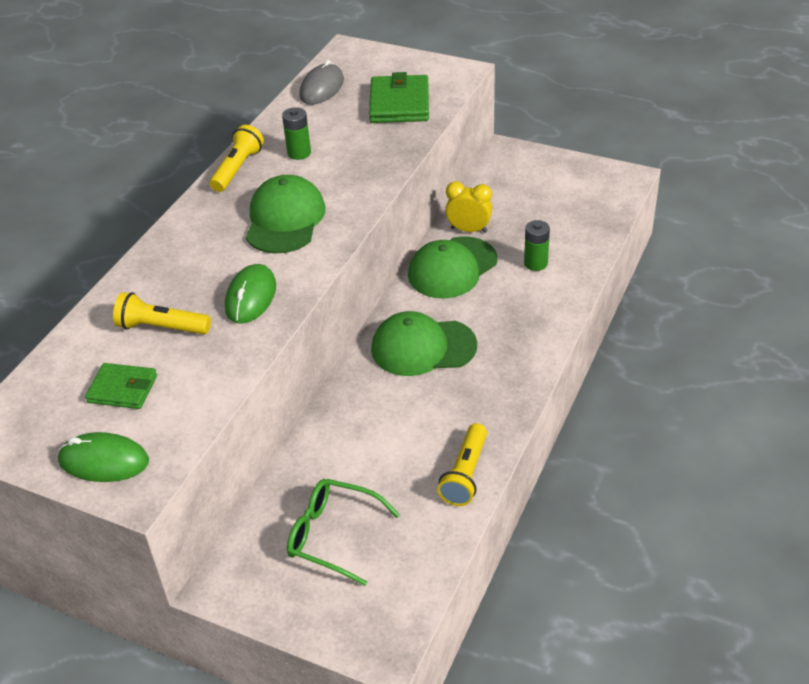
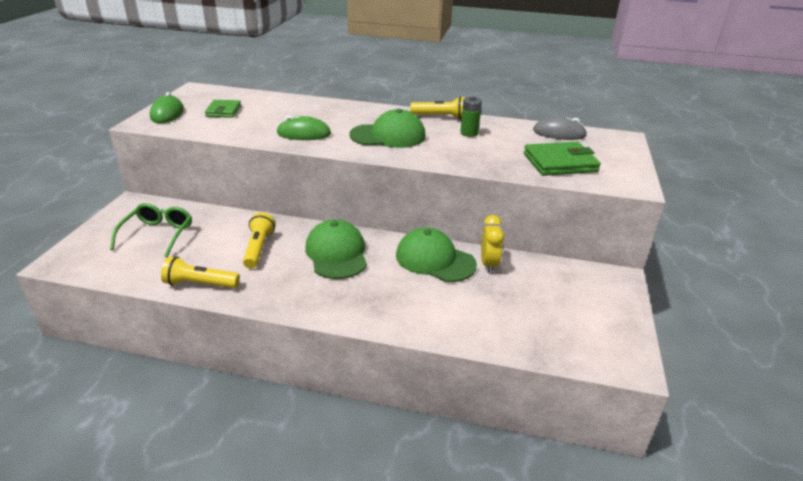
camera: 75 degrees right, 10 degrees down
yellow flashlight [113,292,211,334] -> yellow flashlight moved to [243,212,275,269]
green battery [524,220,550,271] -> none

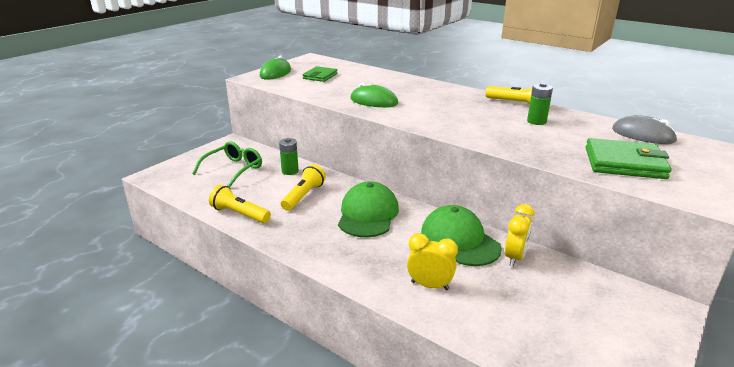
camera: 25 degrees right, 5 degrees down
green cap [349,109,426,148] -> none
none -> green battery [279,138,299,175]
none -> yellow clock [407,233,458,290]

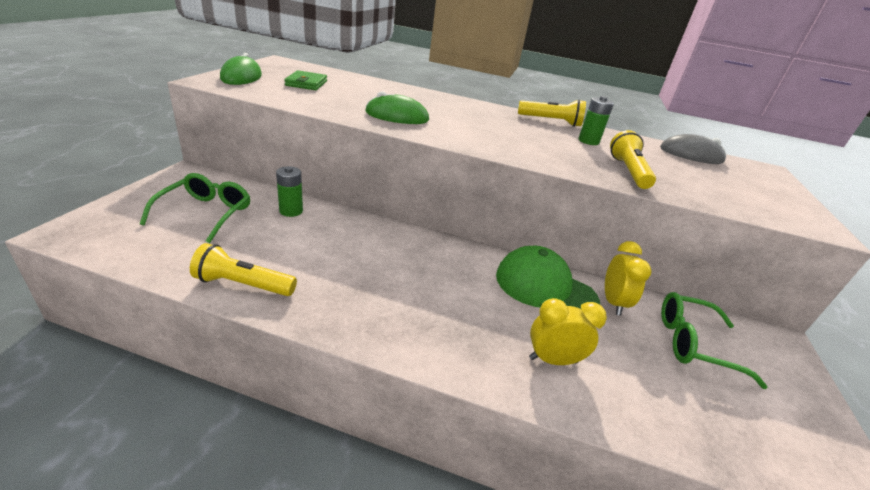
camera: 25 degrees left, 5 degrees up
yellow flashlight [281,164,326,211] -> yellow flashlight moved to [610,130,656,189]
green cap [338,181,399,237] -> none
green wallet [585,138,672,179] -> none
none -> green glasses [661,292,767,389]

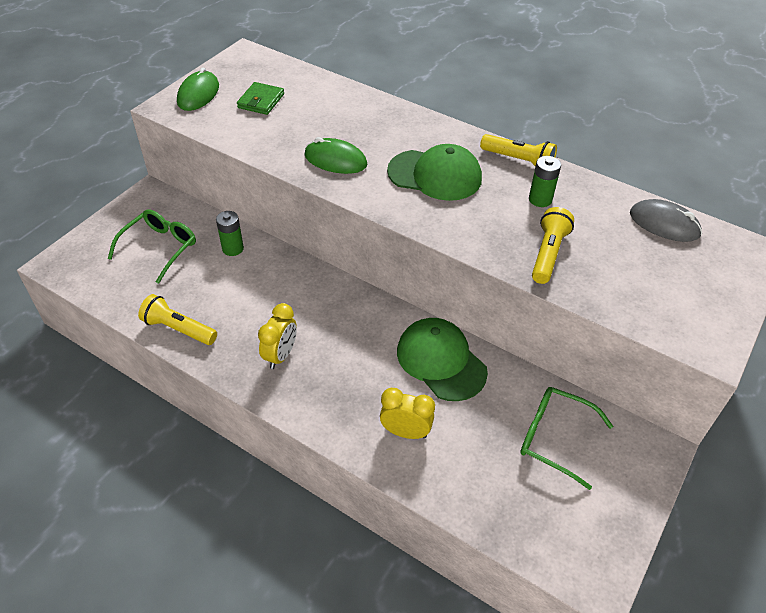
camera: 20 degrees right, 15 degrees up
yellow clock [605,241,652,316] -> yellow clock moved to [258,303,297,369]
none -> green cap [387,144,482,201]

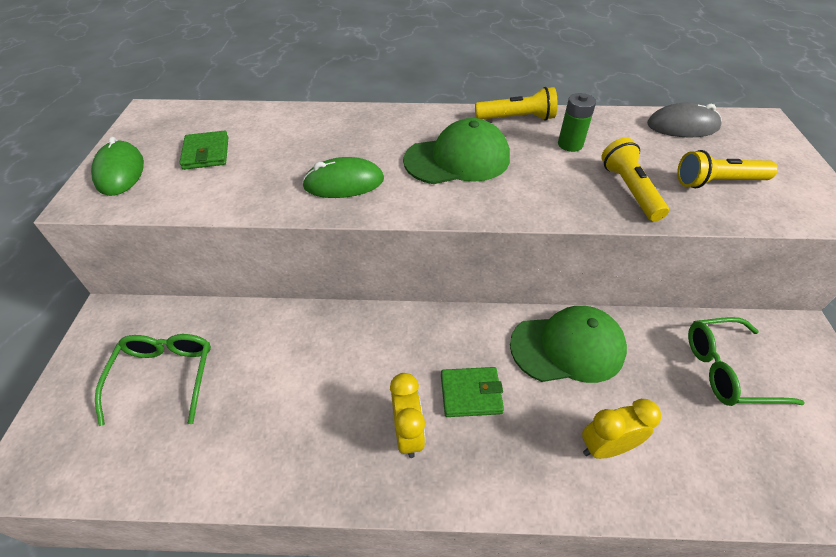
camera: 30 degrees left, 0 degrees up
yellow flashlight [138,294,217,345] -> yellow flashlight moved to [677,150,778,188]
green battery [216,211,244,256] -> none
green cap [397,318,488,401] -> green cap turned 150 degrees clockwise [510,306,627,383]
none -> green wallet [441,367,504,417]

